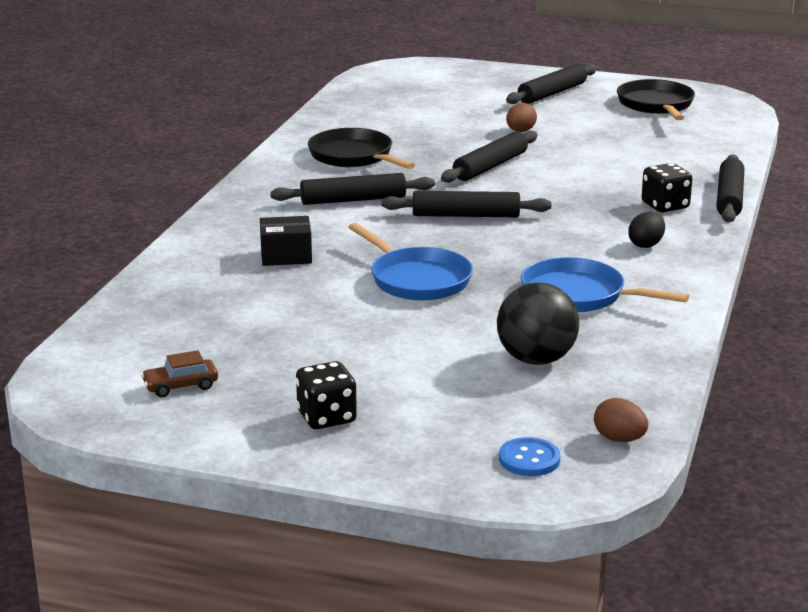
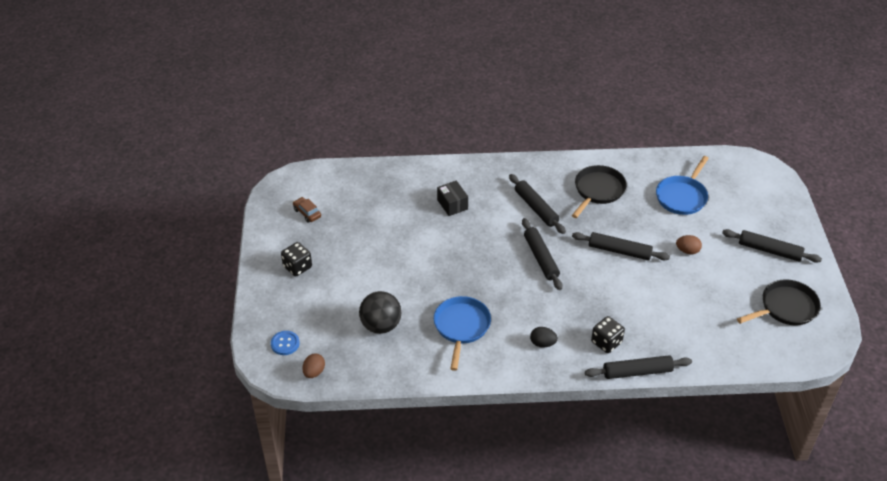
camera: 70 degrees right, 20 degrees up
blue pan [349,223,473,301] -> blue pan moved to [656,156,709,215]

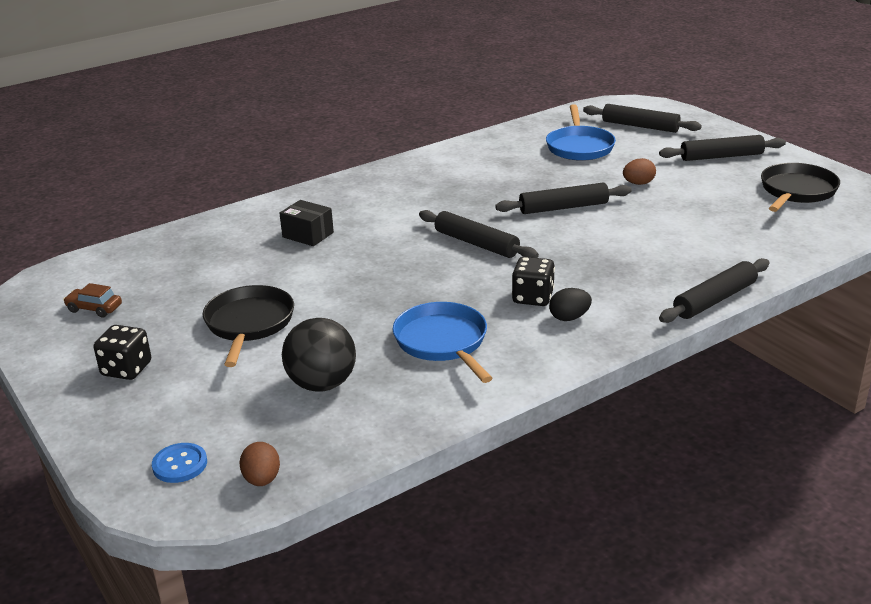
camera: 30 degrees left, 15 degrees down
black rolling pin [509,174,566,234] -> black rolling pin moved to [583,104,702,133]
black pan [572,165,626,218] -> black pan moved to [203,285,294,367]
black dice [591,316,625,353] -> black dice moved to [512,257,555,306]

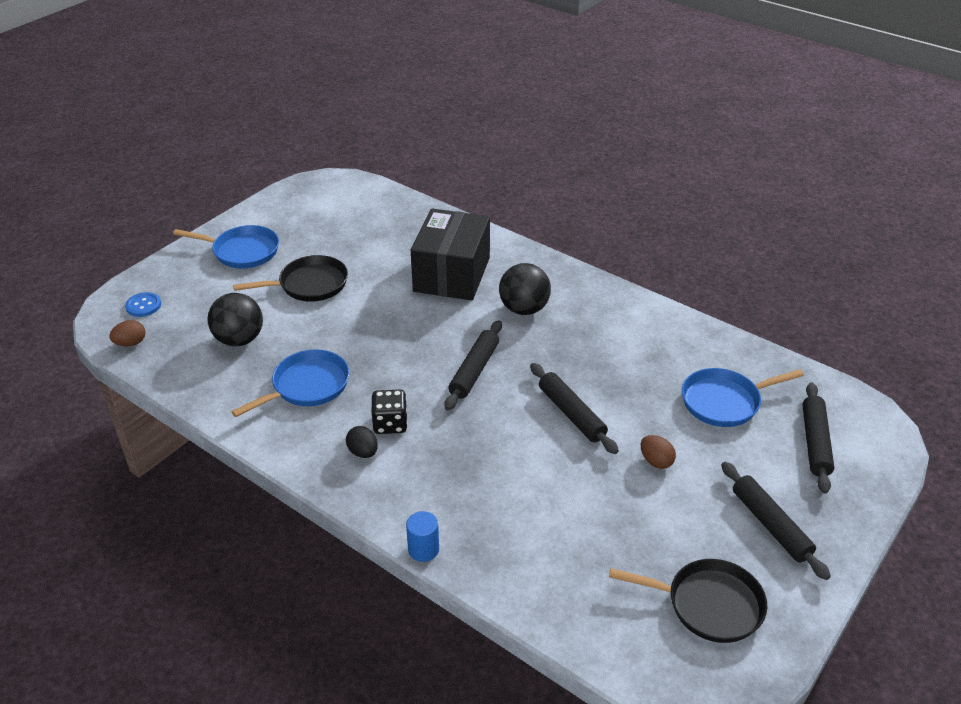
camera: 70 degrees right, 10 degrees up
brown car [63,283,122,318] -> none
black dice [94,325,151,380] -> blue pan [173,225,279,269]
black box [279,200,334,246] -> black box [411,209,490,300], size x2.16
black rolling pin [659,258,769,323] -> blue cylinder [406,511,439,562]
none -> black ball [499,263,551,315]

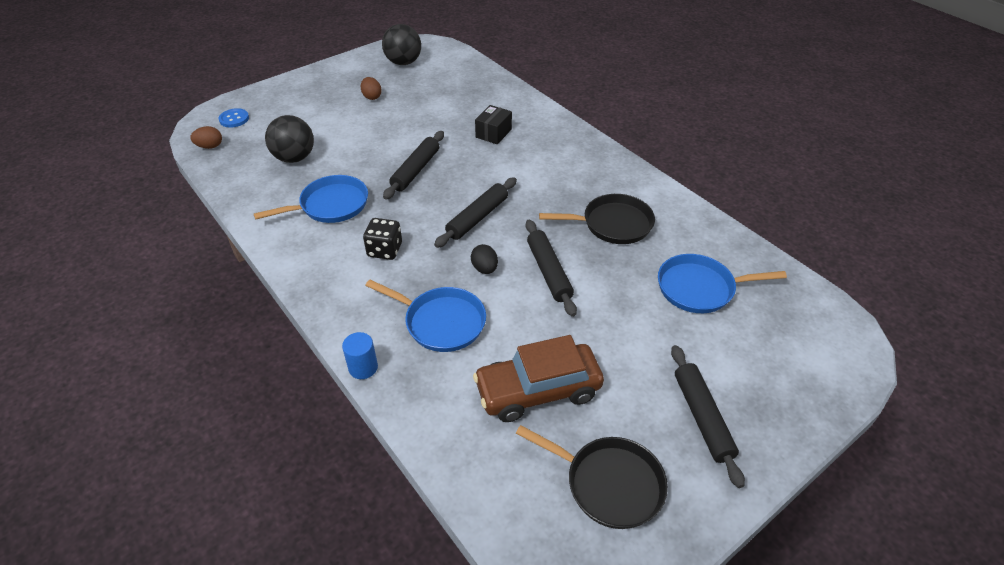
camera: 15 degrees right, 5 degrees up
blue pan [173,225,279,269] -> blue pan moved to [365,280,486,352]
black pan [233,255,348,302] -> black pan moved to [539,194,655,244]
black egg [346,426,378,458] -> black egg moved to [471,244,498,274]
black box [411,209,490,300] -> black box [475,105,512,144], size x0.46
black ball [499,263,551,315] -> black ball moved to [382,24,421,65]
brown egg [641,435,676,469] -> brown egg moved to [361,77,382,100]
black rolling pin [802,382,834,493] -> black rolling pin moved to [383,131,444,200]
none -> brown car [473,335,604,422]

